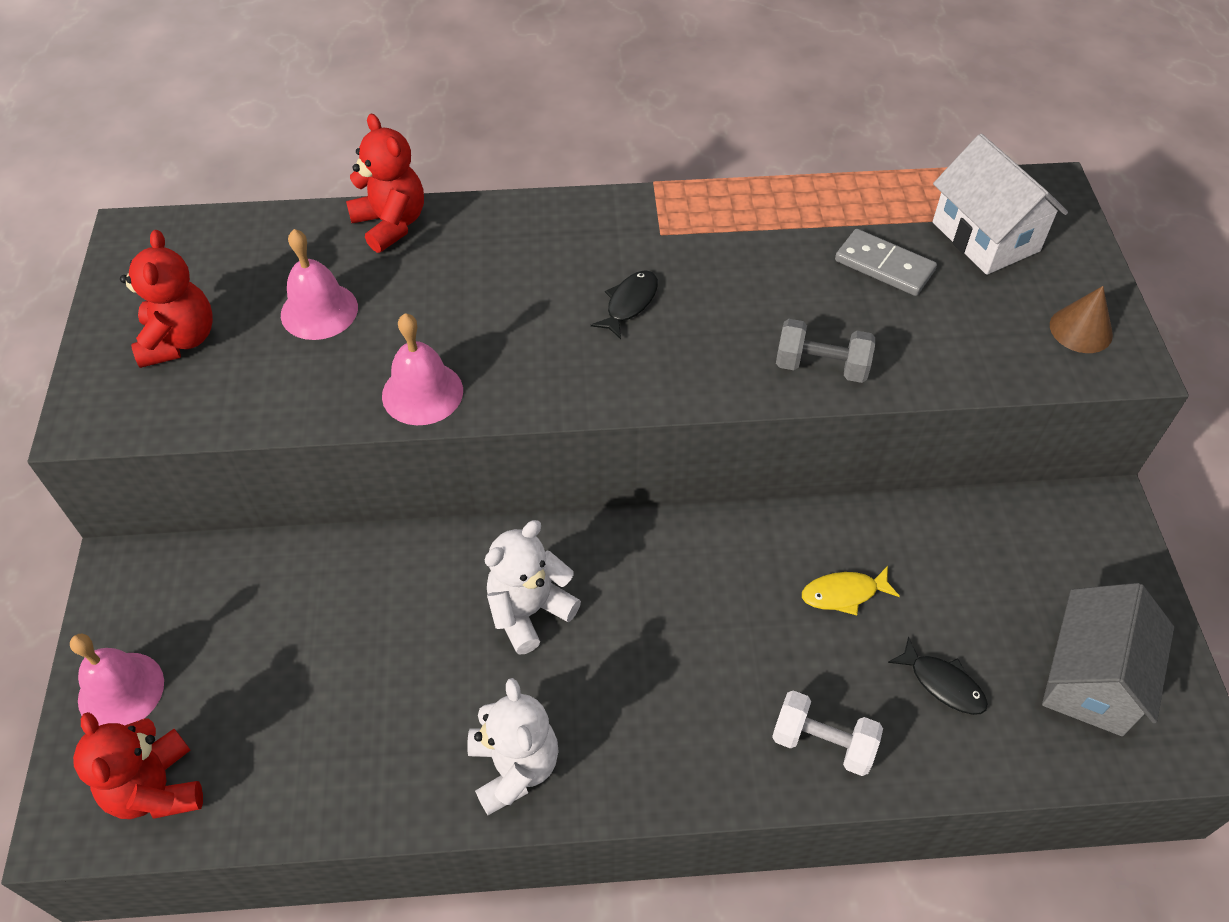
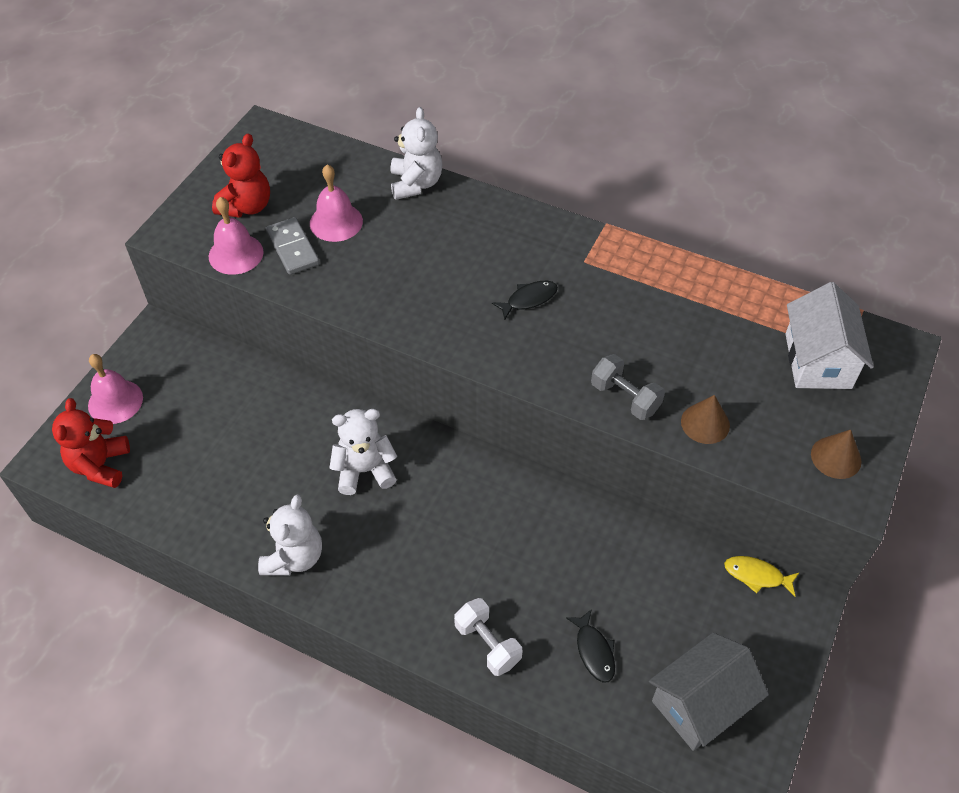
camera: 30 degrees right, 0 degrees up
red teddy bear [346,114,424,253] -> white teddy bear [391,107,443,200]
pink bell [382,313,463,425] -> pink bell moved to [209,197,263,275]
yellow fish [802,566,900,615] -> yellow fish moved to [724,556,800,596]
grey domino [835,229,937,296] -> grey domino moved to [266,217,320,275]
none -> brown cone [681,395,730,444]

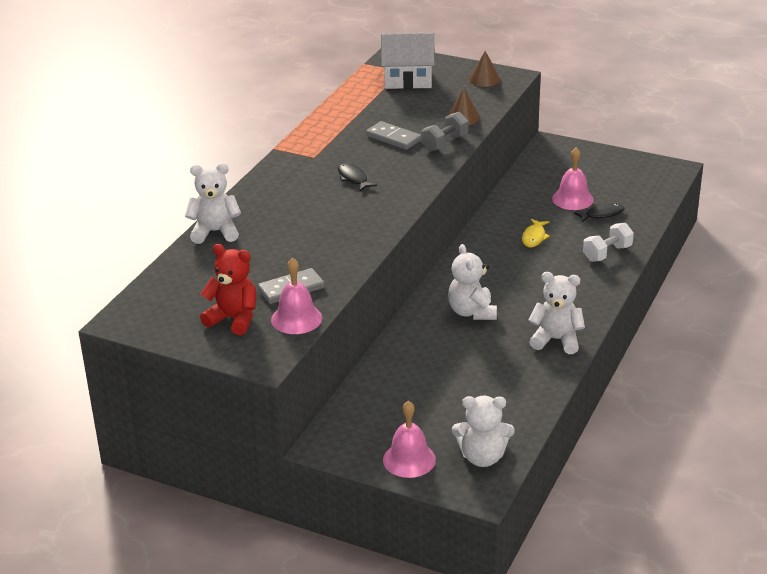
camera: 90 degrees left, 20 degrees down
red teddy bear [52,398,130,488] -> white teddy bear [452,396,515,467]
pink bell [310,164,363,242] -> pink bell moved to [552,148,594,210]
grey house [649,633,769,751] -> none
yellow fish [724,556,800,596] -> yellow fish moved to [522,219,550,247]
none -> grey domino [366,121,422,150]

